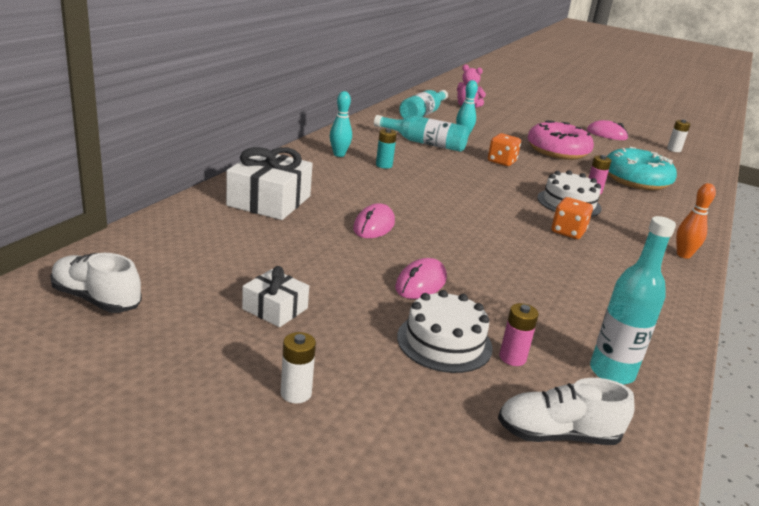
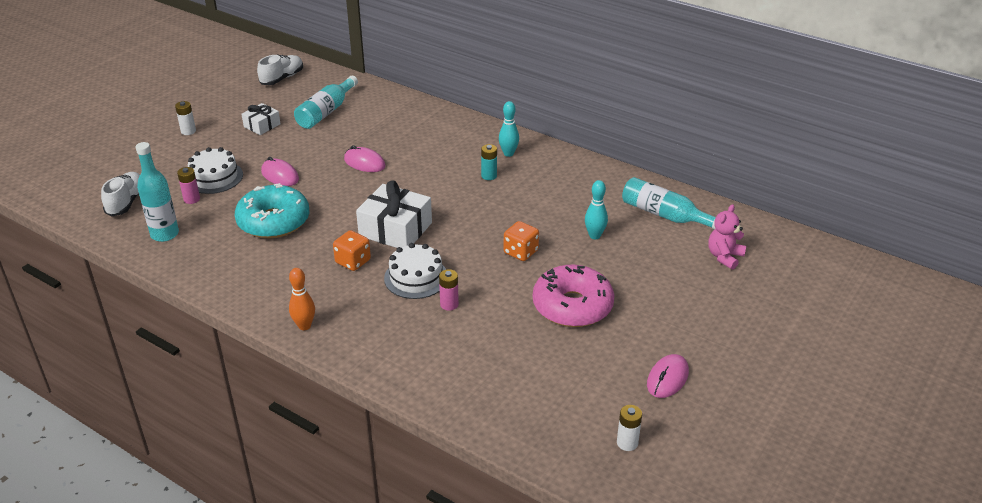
camera: 100 degrees right, 10 degrees up
white gift [226,147,313,220] -> white gift moved to [356,180,432,248]
turquoise bottle [374,115,469,152] -> turquoise bottle moved to [294,76,358,129]
turquoise donut [607,147,677,190] -> turquoise donut moved to [235,183,309,238]

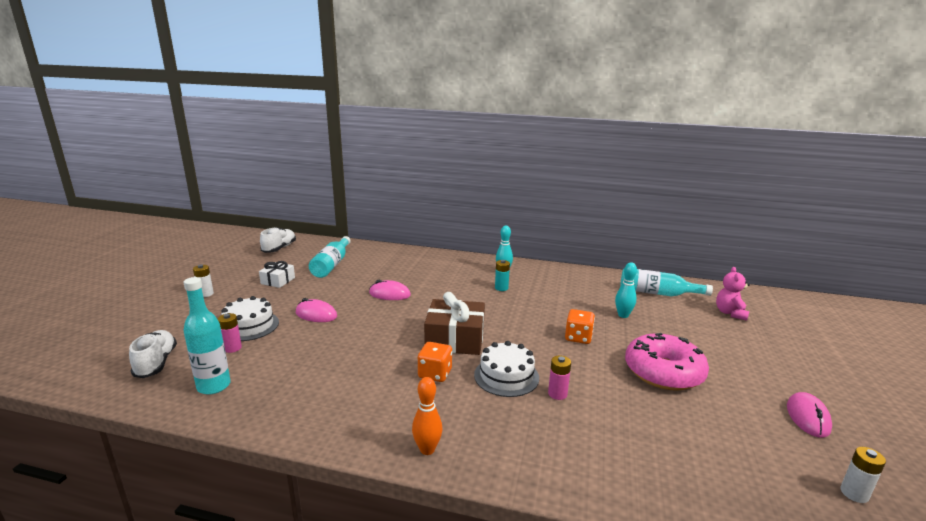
camera: 20 degrees left, 15 degrees down
turquoise donut [235,183,309,238] -> none
white gift [356,180,432,248] -> brown gift [424,292,485,355]

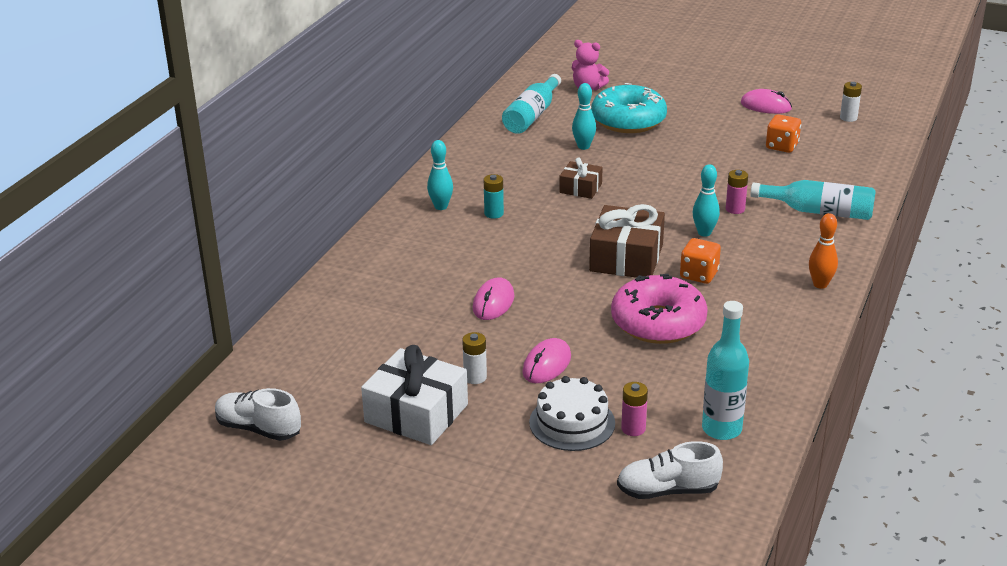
camera: 80 degrees left, 10 degrees up
white battery [193,264,214,297] -> white battery moved to [462,332,487,384]
white gift [259,261,295,288] -> white gift [361,345,468,445], size x1.79
turquoise bottle [309,236,351,278] -> turquoise bottle moved to [750,180,876,220]
white cake [474,341,539,397] -> turquoise bowling pin [693,164,720,236]
orange dice [565,309,595,344] -> orange dice moved to [766,114,801,153]
pink donut [625,333,709,391] -> pink donut moved to [611,274,708,344]
none -> brown gift [559,158,603,199]
none -> turquoise donut [591,83,667,133]

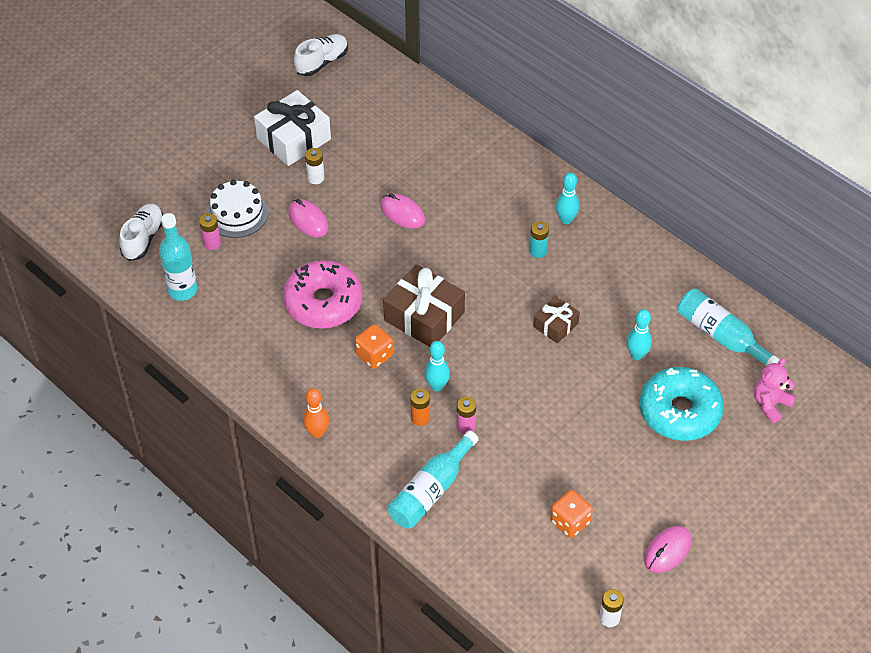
camera: 110 degrees right, 20 degrees up
none -> orange battery [410,388,430,426]

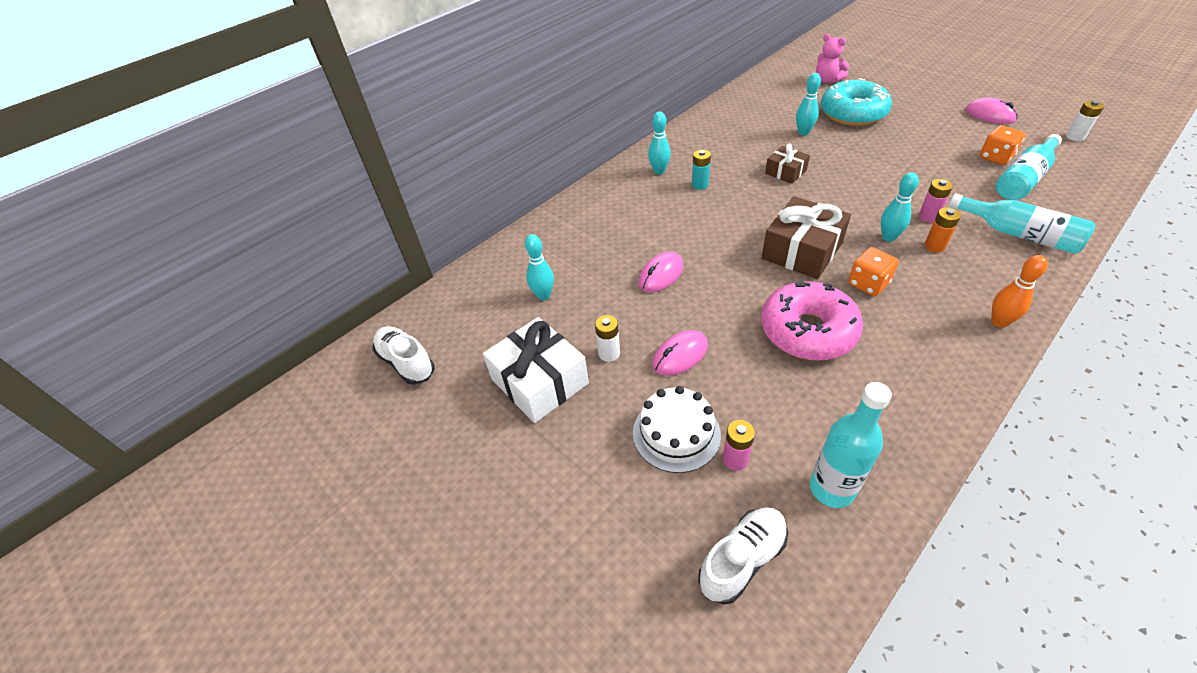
camera: 85 degrees left, 5 degrees down
white shoe [119,204,163,261] -> white shoe turned 120 degrees clockwise [698,507,788,604]
turquoise bottle [678,288,780,366] -> turquoise bottle moved to [996,134,1062,200]
none -> turquoise bowling pin [525,234,554,300]

